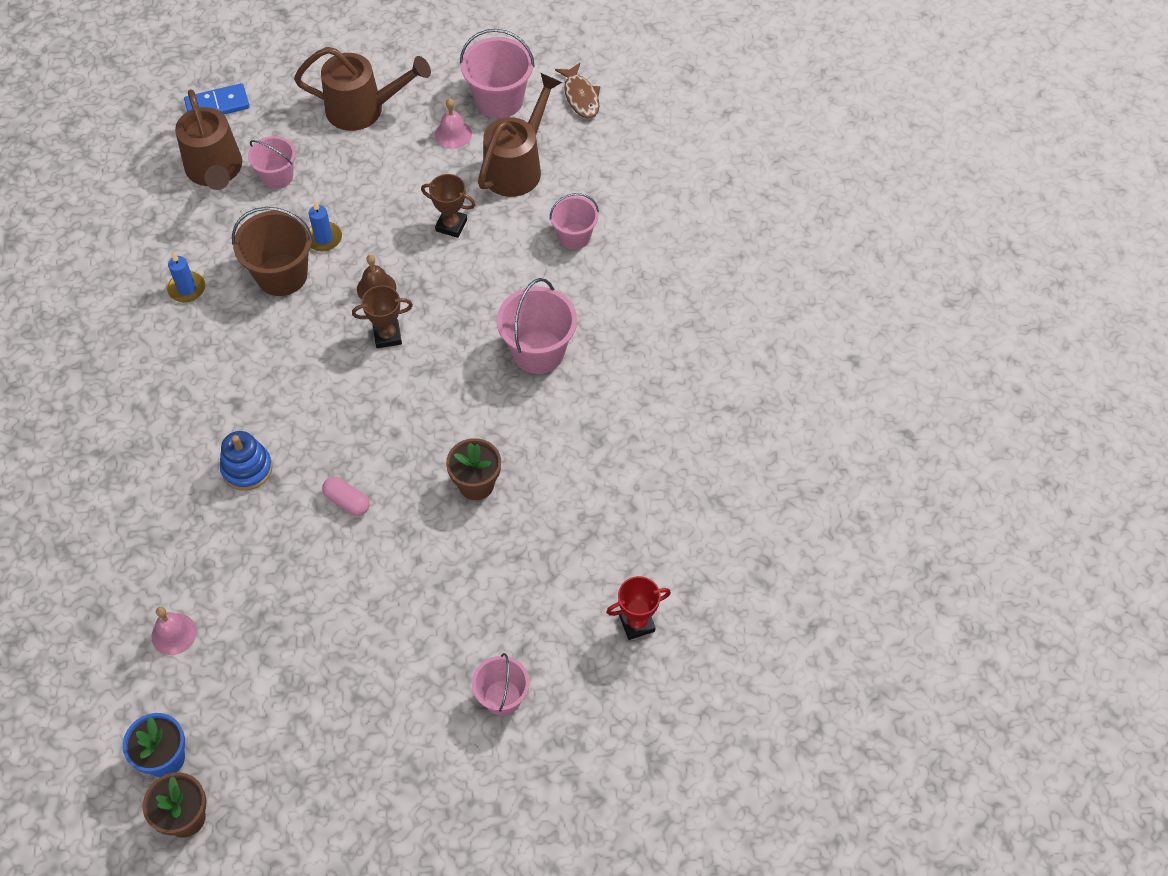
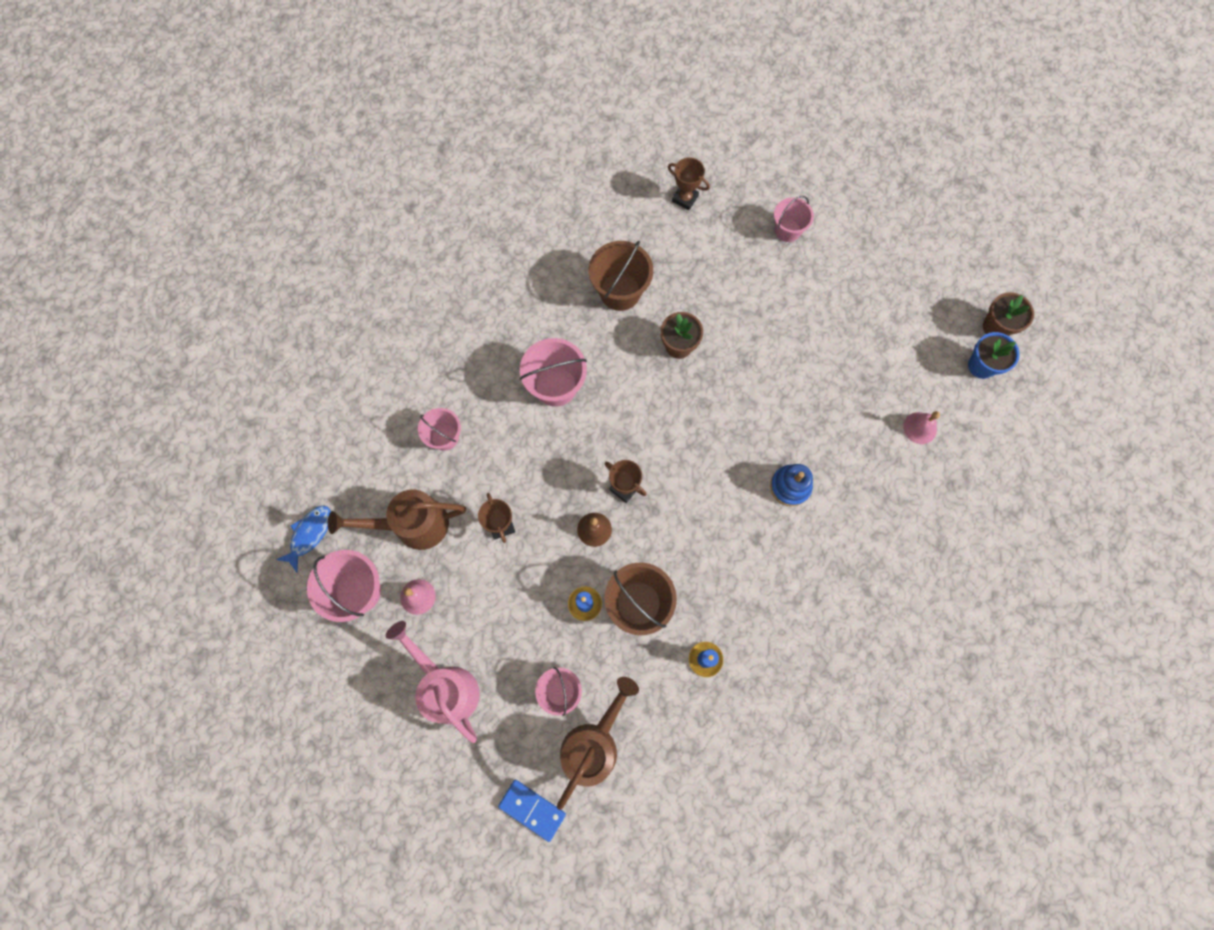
camera: 130 degrees left, 15 degrees up
brown watering can [294,47,431,131] -> pink watering can [386,621,480,743]
pink capsule [322,477,370,516] -> none
brown fish [555,63,601,118] -> blue fish [276,506,331,572]
red trophy [606,576,671,640] -> brown trophy [668,157,710,210]
none -> brown bucket [589,241,653,311]

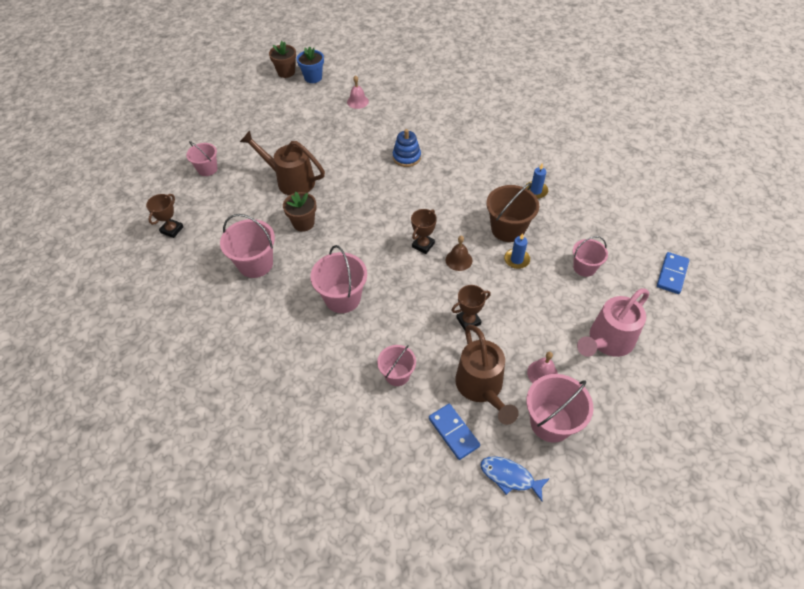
camera: 95 degrees left, 20 degrees down
brown watering can [557,677,639,810] -> brown watering can moved to [240,130,325,195]
brown bucket [589,241,653,311] -> pink bucket [220,214,275,278]
none -> blue domino [429,404,480,460]

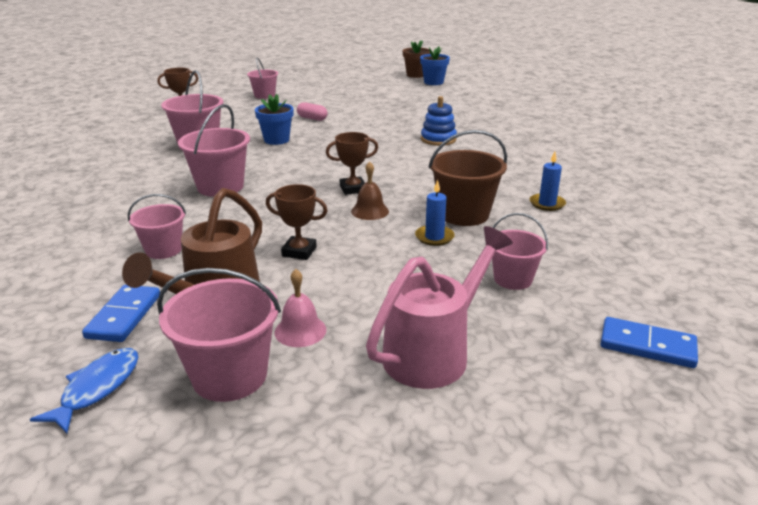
camera: 40 degrees right, 25 degrees down
brown watering can [240,130,325,195] -> pink capsule [297,102,327,121]
brown flower pot [283,192,317,232] -> blue flower pot [255,94,293,145]
pink bell [347,75,369,109] -> none
blue fish [481,456,550,501] -> blue fish turned 45 degrees clockwise [30,348,138,433]
pink watering can [577,288,649,357] -> pink watering can turned 135 degrees clockwise [366,226,513,389]
blue domino [657,252,689,294] -> blue domino turned 45 degrees clockwise [601,317,698,368]

